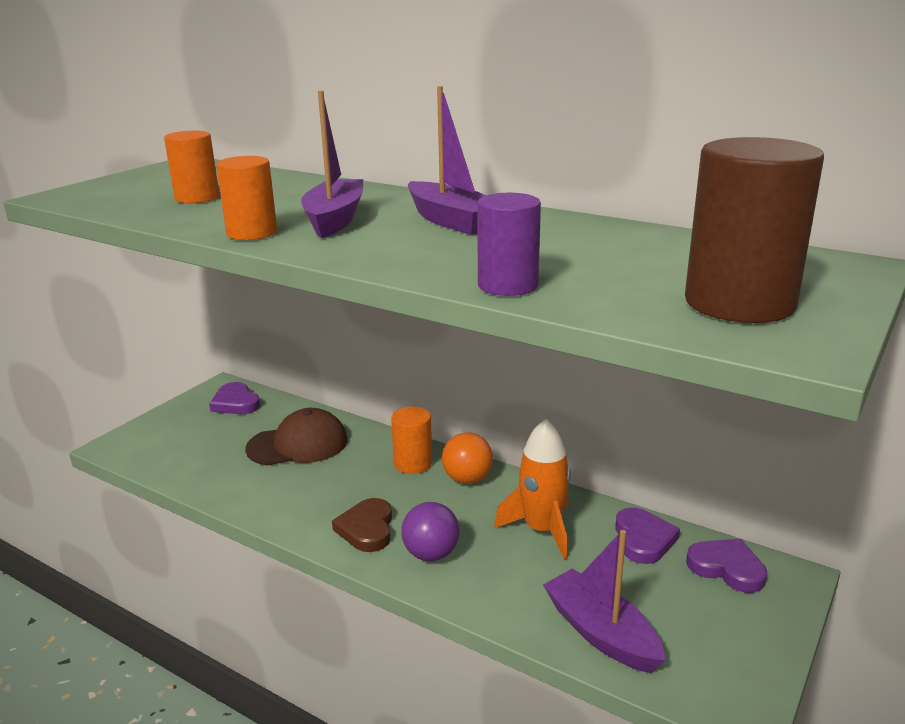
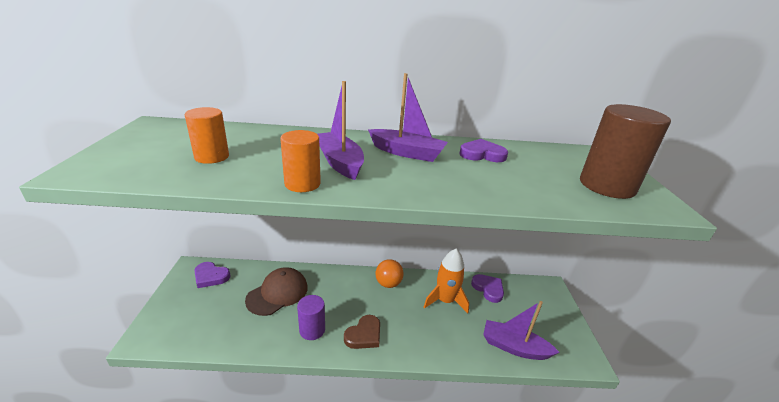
camera: 35 degrees left, 5 degrees up
brown heart [332,498,392,552] -> brown heart turned 105 degrees counterclockwise [344,315,380,349]
orange cylinder [391,407,432,474] -> none
purple ball [402,502,460,561] -> none
purple cylinder [477,193,541,296] -> purple cylinder moved to [297,295,325,340]
purple heart [686,539,767,593] -> purple heart moved to [459,139,508,162]

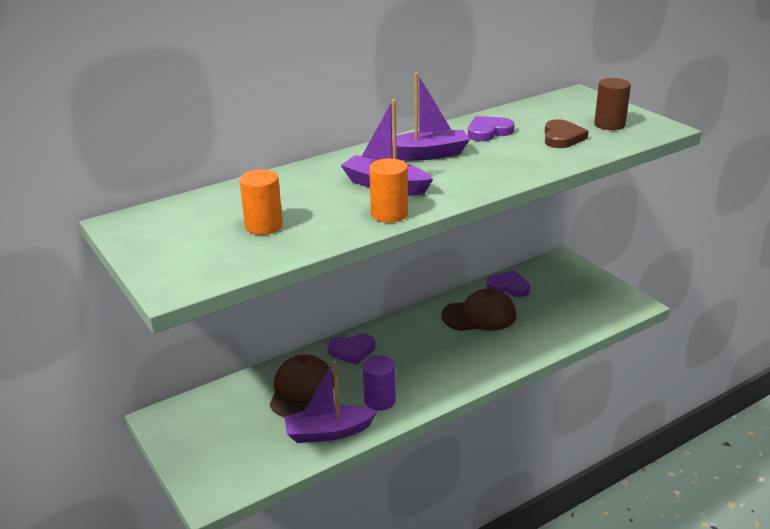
camera: 30 degrees left, 0 degrees up
purple heart [194,262,231,288] -> purple heart moved to [327,333,375,365]
brown heart [344,315,380,349] -> brown heart moved to [545,119,589,148]
orange ball [376,259,404,288] -> none
orange rocket [424,249,469,313] -> brown cap [441,288,516,331]
purple boat [483,301,560,360] -> purple boat moved to [284,361,378,443]
brown cylinder [580,104,671,199] -> brown cylinder [594,78,631,130], size x0.60

